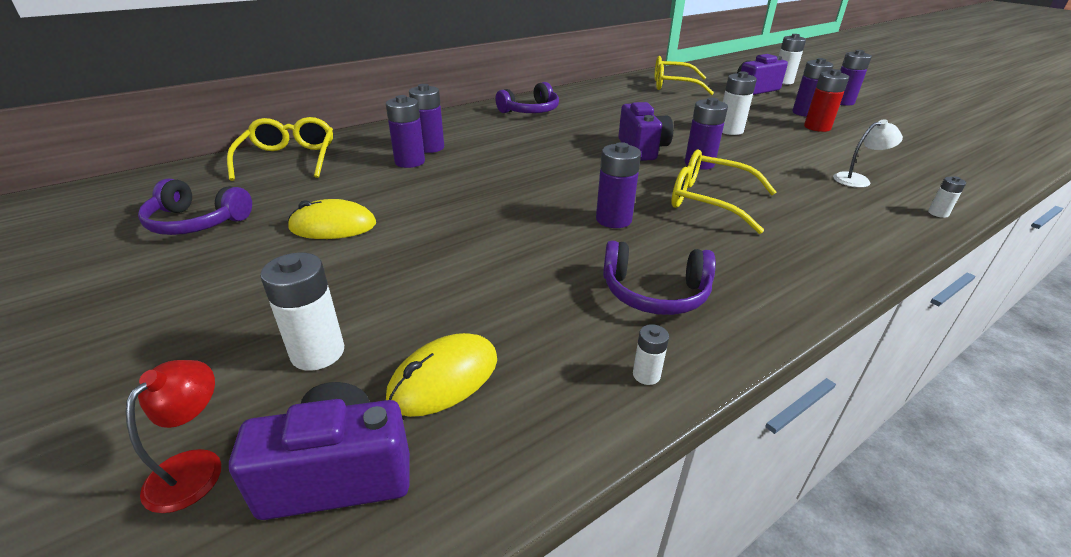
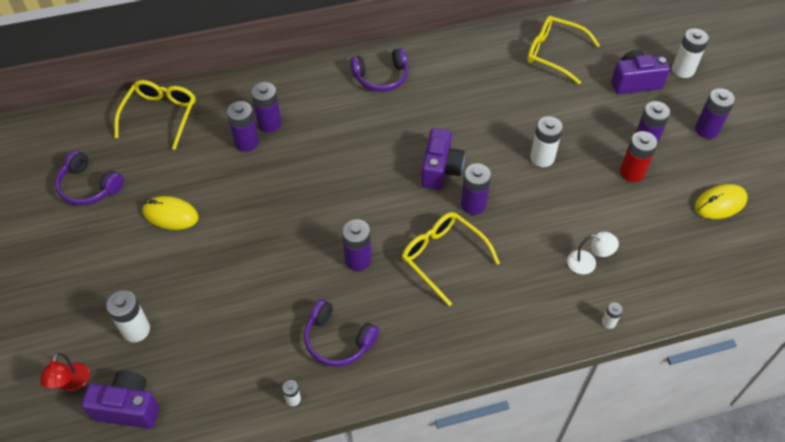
camera: 20 degrees right, 20 degrees up
red lamp [126,360,221,513] -> red lamp turned 150 degrees clockwise [40,353,90,391]
yellow mouse [386,333,497,417] -> yellow mouse moved to [695,184,748,219]

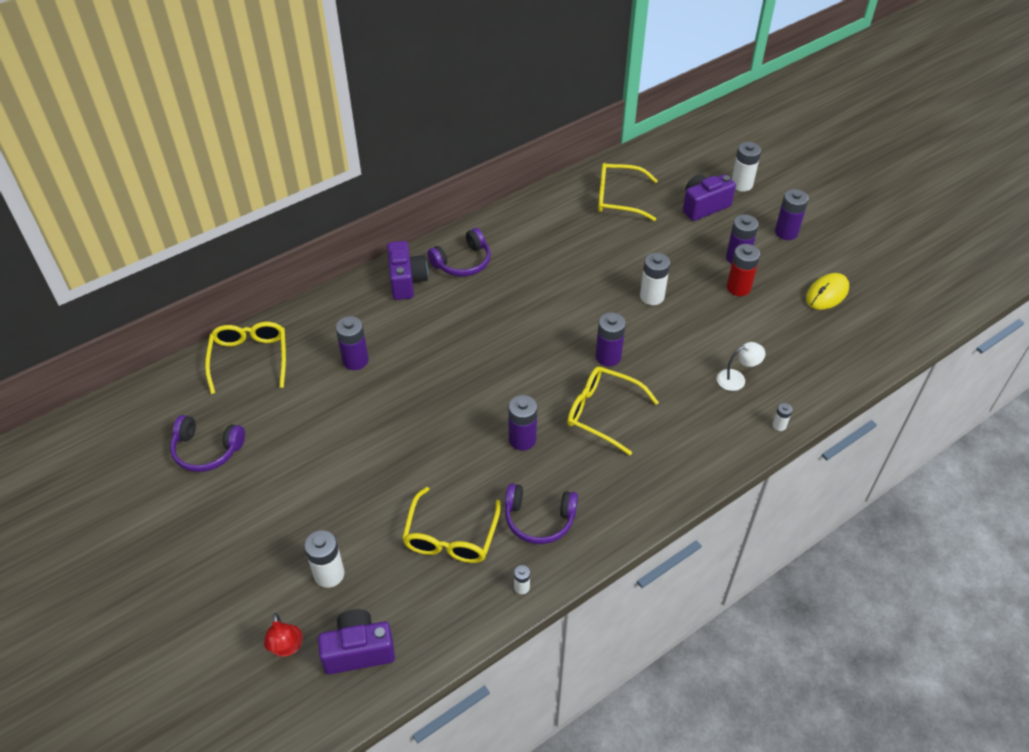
camera: 20 degrees left, 5 degrees down
yellow mouse [142,196,199,230] -> none
purple battery [251,82,281,133] -> none
purple camera [421,128,465,190] -> purple camera moved to [387,241,428,300]
none -> yellow glasses [402,487,501,563]

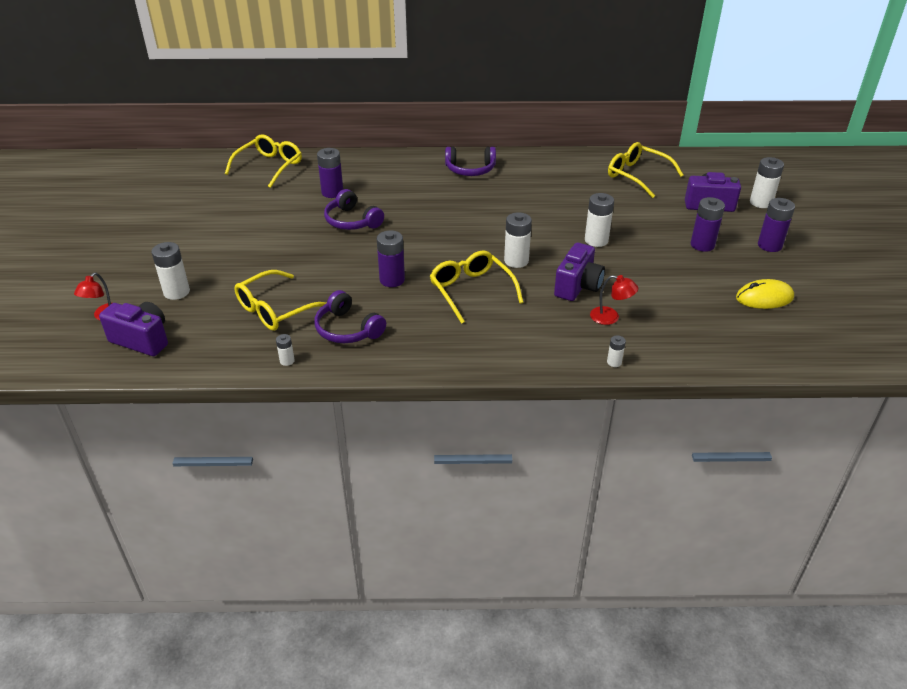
camera: 35 degrees right, 10 degrees down
purple headphones [170,415,245,472] -> purple headphones moved to [324,189,384,230]
purple camera [387,241,428,300] -> purple camera moved to [554,243,605,301]
purple battery [596,312,626,366] -> white battery [504,212,532,268]
white lamp [717,342,765,391] -> red lamp [590,275,638,325]
red battery [727,244,760,296] -> none

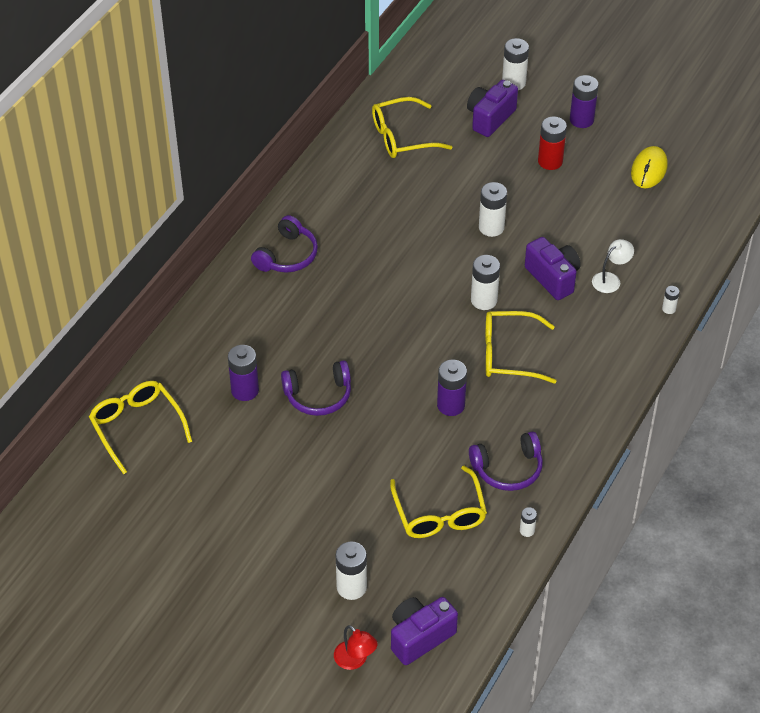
camera: 60 degrees left, 10 degrees up
red lamp [590,275,638,325] -> white lamp [592,239,634,293]
purple battery [691,197,725,252] -> red battery [538,117,567,170]

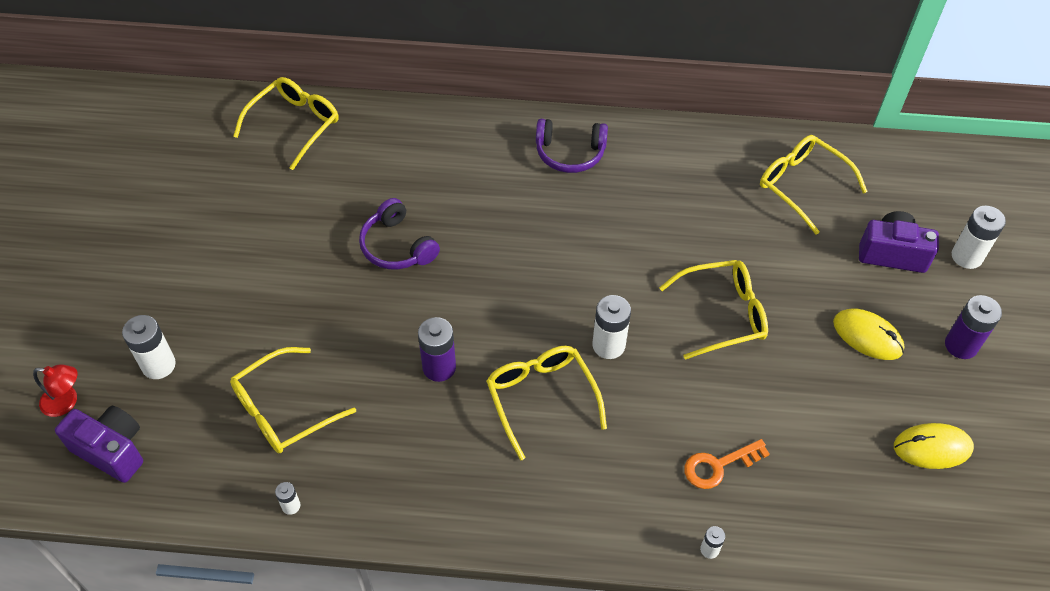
camera: 65 degrees right, 5 degrees up
purple battery [228,345,259,401] -> none
red lamp [334,625,378,670] -> red lamp turned 105 degrees counterclockwise [33,364,78,417]
purple headphones [469,432,543,491] -> none
white battery [479,182,507,237] -> yellow glasses [659,260,768,360]
purple camera [525,237,581,300] -> none
red battery [538,117,567,170] -> yellow mouse [833,309,904,360]
white lamp [592,239,634,293] -> orange key [684,439,770,489]

